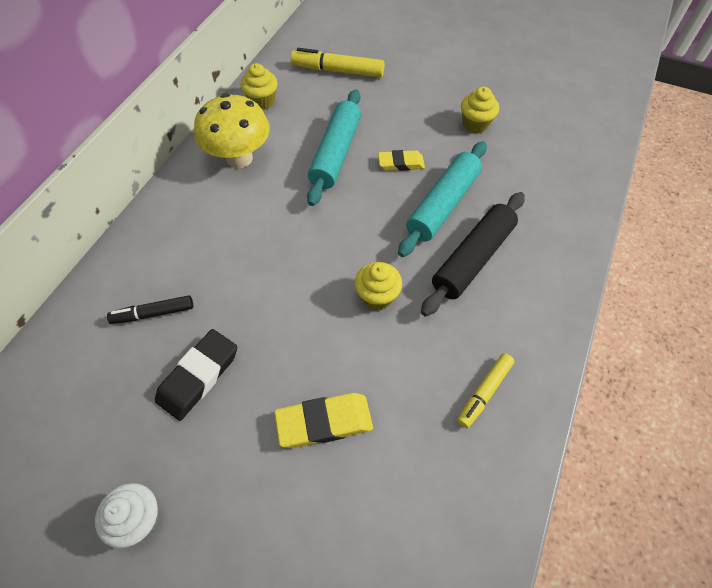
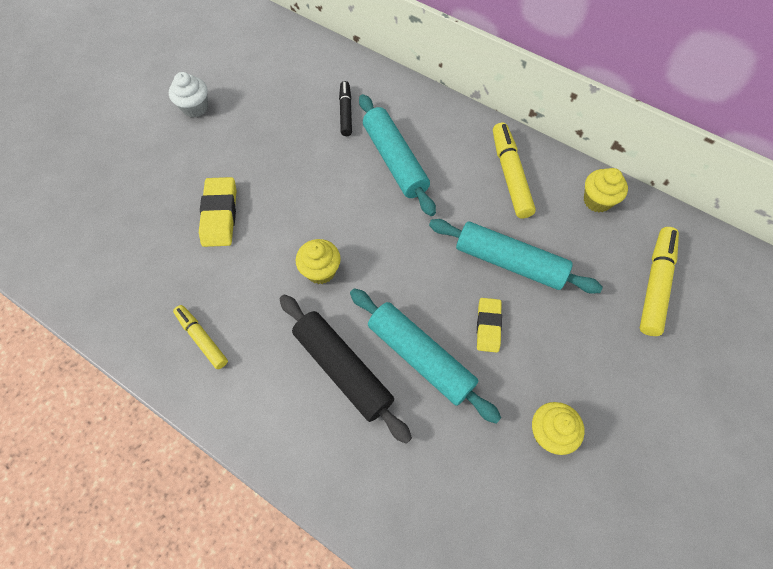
camera: 100 degrees right, 5 degrees up
black eraser [155,329,237,421] -> none
yellow mushroom [194,93,270,168] -> yellow marker [493,122,536,218]
none -> turquoise rolling pin [359,94,436,216]

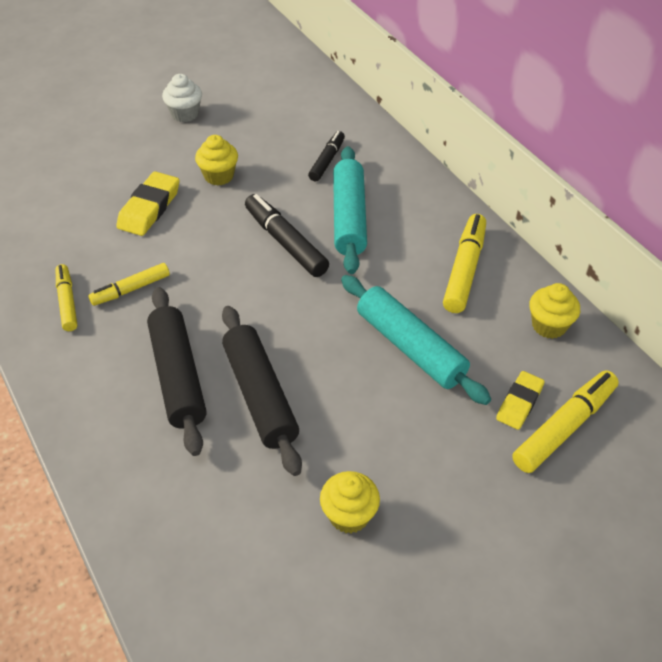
camera: 25 degrees right, 15 degrees down
yellow cupcake [296,239,341,284] -> yellow cupcake moved to [195,135,238,186]
turquoise rolling pin [350,288,501,424] -> black rolling pin [222,306,302,476]
yellow eraser [477,298,502,352] -> yellow eraser moved to [496,371,545,430]
none -> yellow marker [88,263,170,306]
none -> black marker [245,194,329,277]

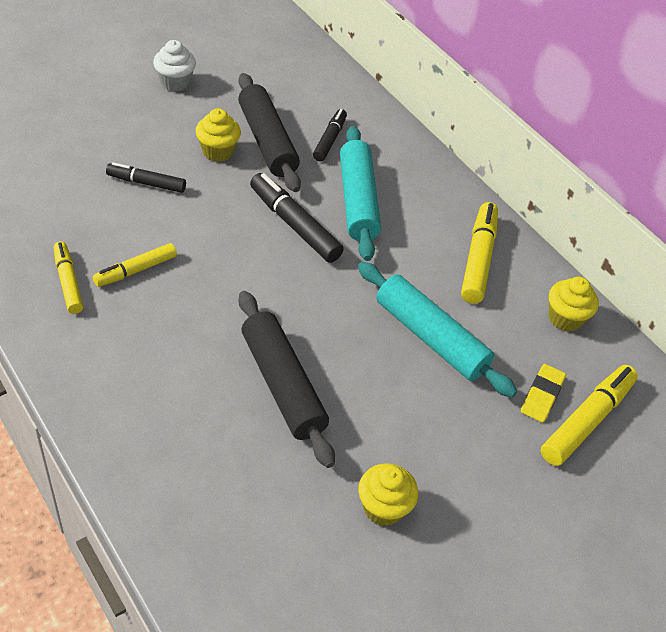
camera: 10 degrees left, 0 degrees up
yellow eraser [116,171,180,236] -> black marker [106,162,186,193]
black rolling pin [147,287,207,456] -> black rolling pin moved to [238,73,301,192]

